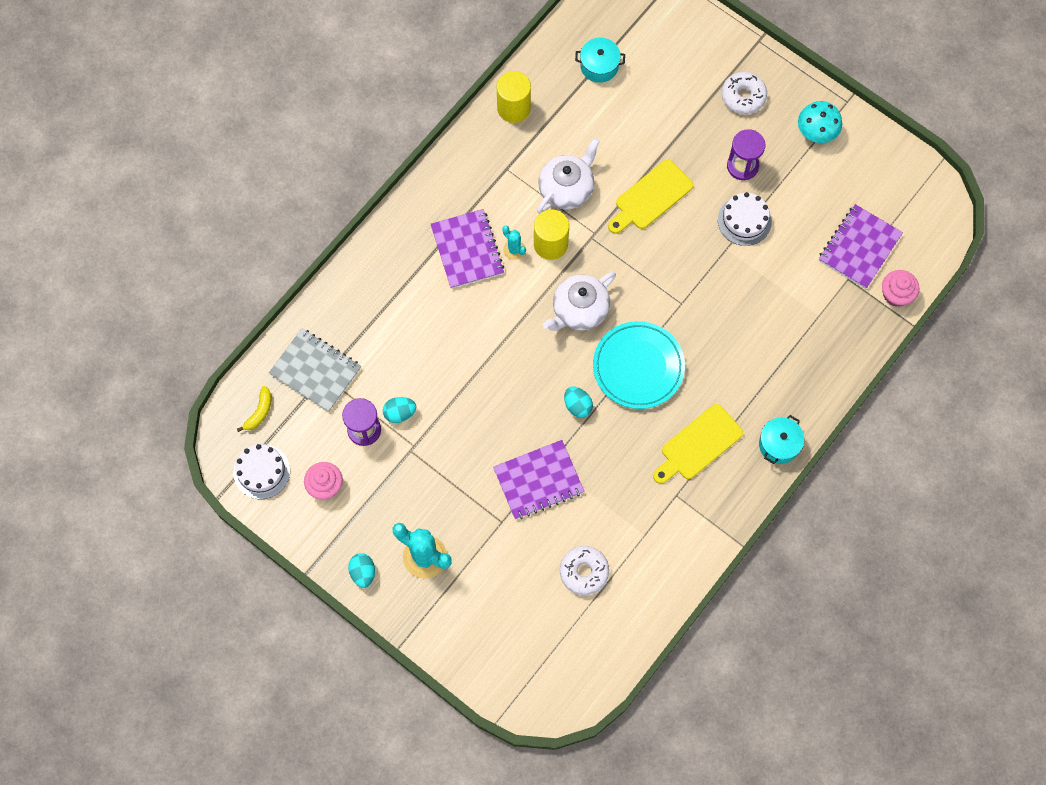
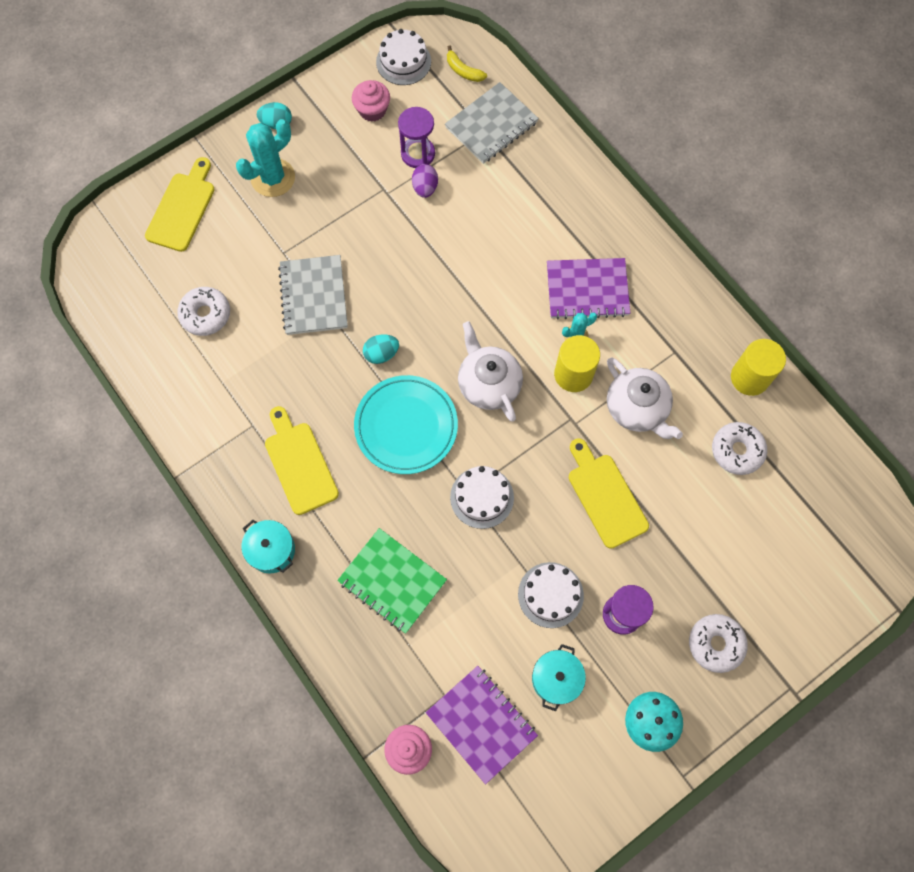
camera: 105 degrees right, 0 degrees up
turquoise egg [383,397,416,423] -> purple egg [412,164,438,198]
purple notebook [493,440,584,520] -> grey notebook [278,255,348,335]
turquoise pot [575,38,625,83] -> turquoise pot moved to [532,644,586,711]
none -> yellow cutting board [145,157,215,252]
none -> green notebook [337,528,447,634]
none -> white cake [450,466,514,529]
none -> white donut [712,422,767,475]

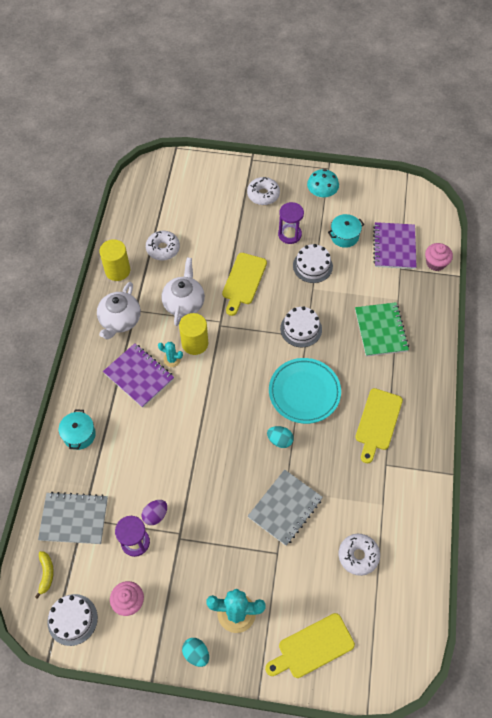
camera: 135 degrees left, 10 degrees down
turquoise pot [241,520,295,574] -> turquoise pot moved to [59,410,96,450]
white teapot [458,321,523,422] -> white teapot moved to [97,282,141,339]

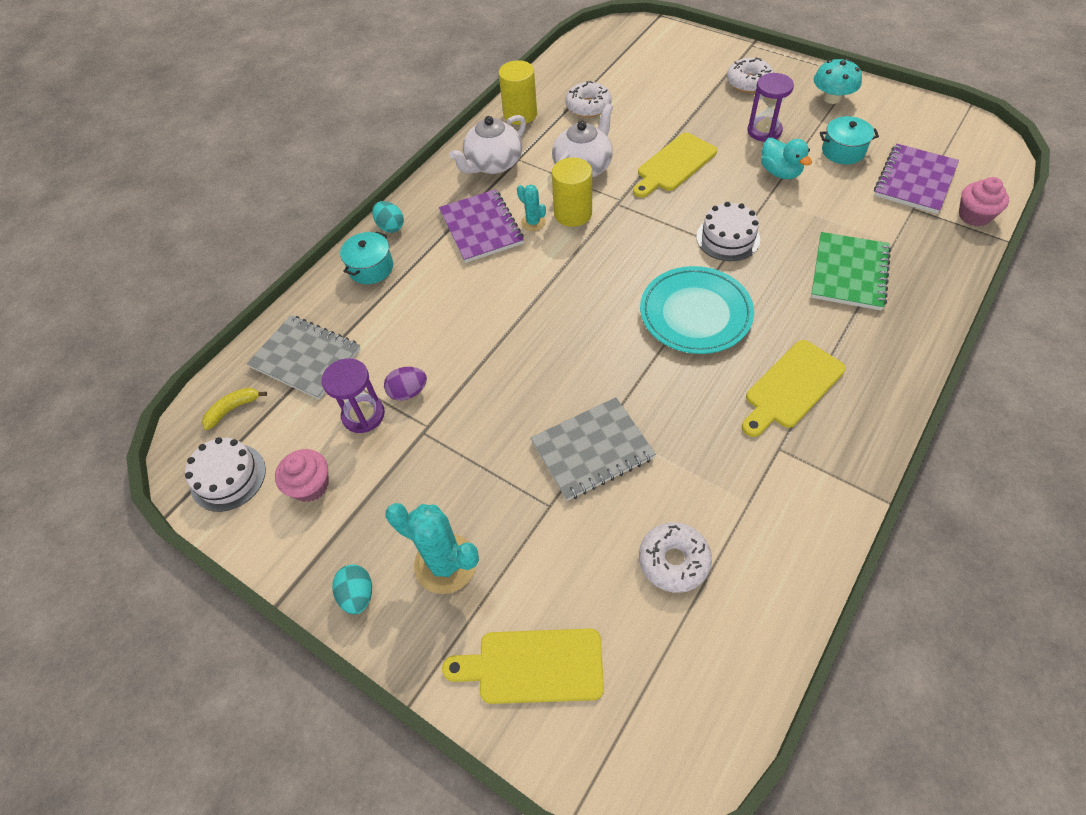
camera: 30 degrees right, 5 degrees down
yellow banana [35,551,54,599] -> yellow banana turned 150 degrees counterclockwise [202,388,267,430]
turquoise egg [267,426,294,448] -> turquoise egg moved to [372,201,404,233]
white cake [293,244,333,283] -> turquoise duck [761,138,812,179]

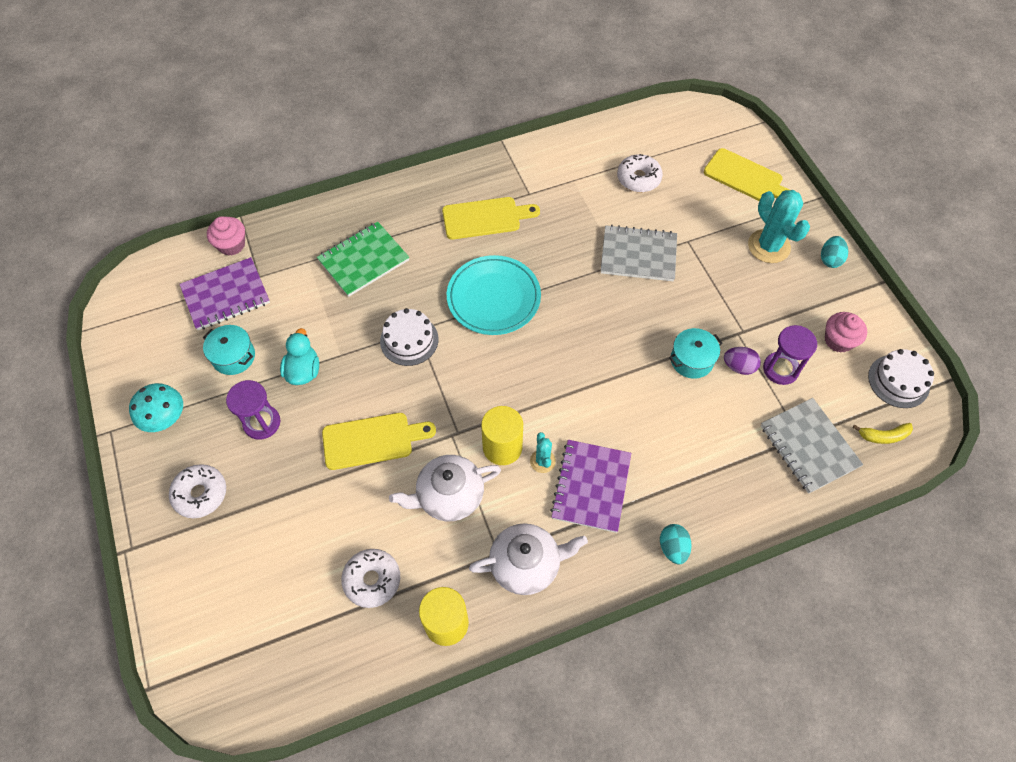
camera: 150 degrees left, 5 degrees up
turquoise pot [340,231,393,284] -> turquoise pot moved to [669,328,723,379]

